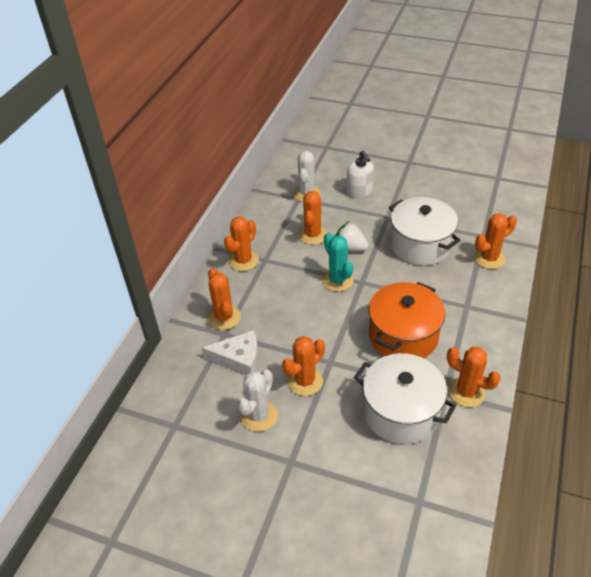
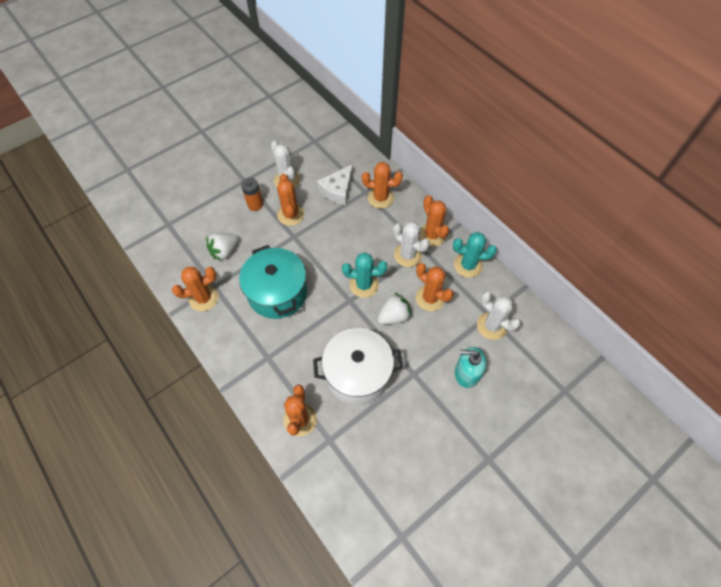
camera: 120 degrees right, 15 degrees up
white soap dispenser [347,151,374,198] -> turquoise soap dispenser [455,347,487,388]
white pot [354,353,456,444] -> white strawberry [206,233,239,261]
orange pot [369,282,445,358] -> turquoise pot [239,245,307,319]
none -> orange battery [241,178,263,211]
none -> white cactus [393,221,430,267]
none -> turquoise cactus [453,232,497,278]

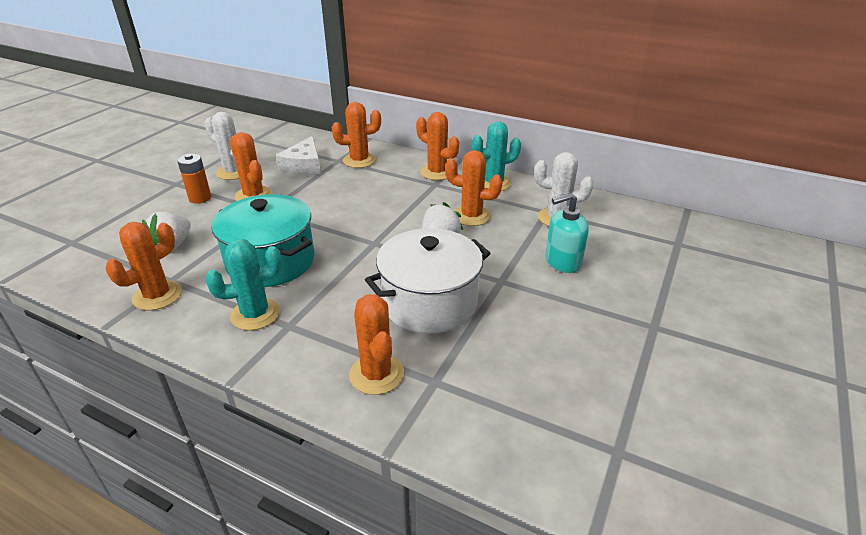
camera: 25 degrees left, 25 degrees down
turquoise cactus [342,253,387,298] -> turquoise cactus moved to [206,239,282,330]
white cactus [393,221,430,267] -> none

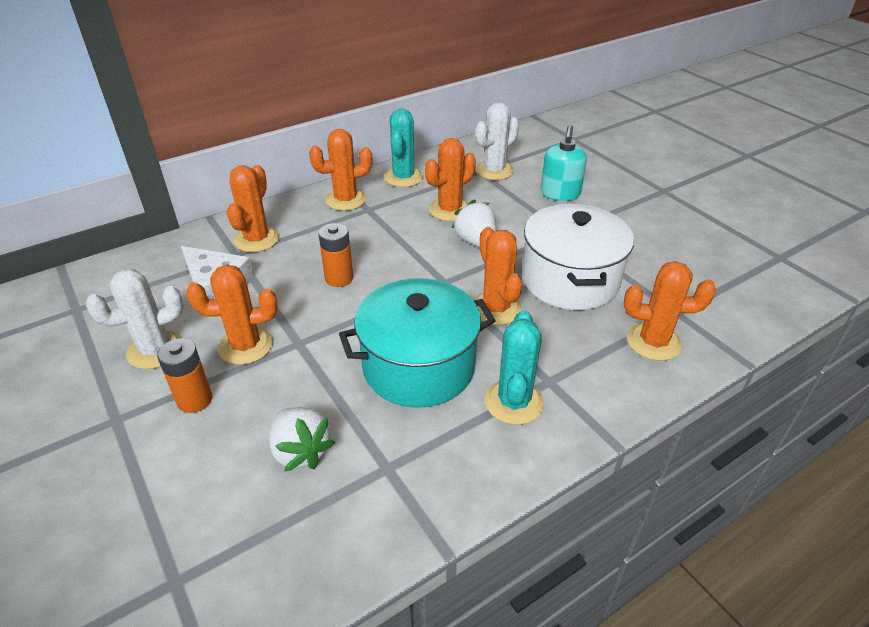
camera: 60 degrees left, 5 degrees up
orange cactus [105,222,182,310] -> orange cactus moved to [474,227,522,325]
none -> orange battery [318,223,353,287]

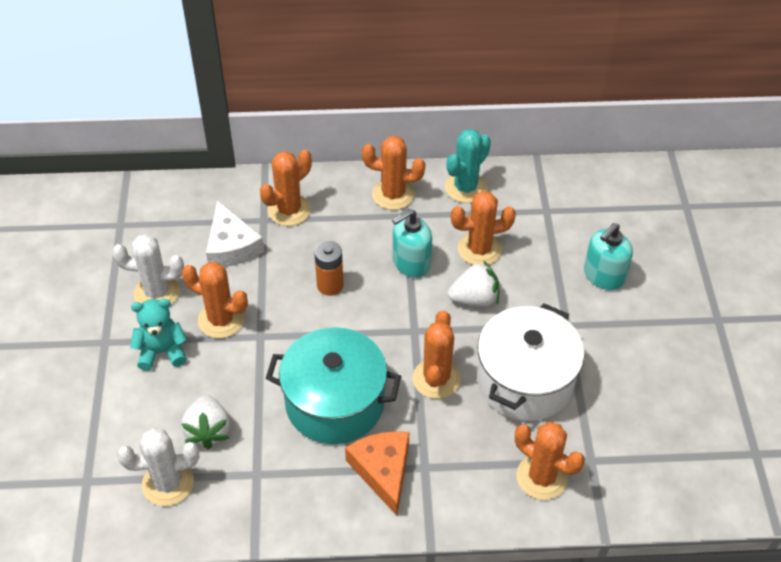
camera: 30 degrees right, 10 degrees up
orange battery [157,338,212,413] -> turquoise teddy bear [130,299,187,371]
white strawberry [452,200,496,247] -> white strawberry turned 75 degrees clockwise [448,260,499,307]
white cactus [475,102,519,180] -> white cactus moved to [117,428,199,506]
turquoise cactus [485,310,544,425] -> orange cheese [345,431,409,516]
none -> turquoise soap dispenser [392,209,432,278]

